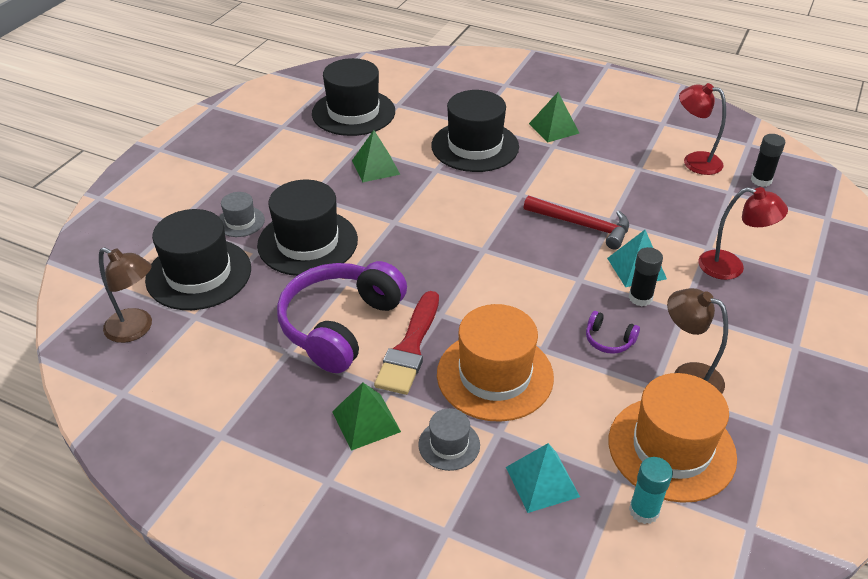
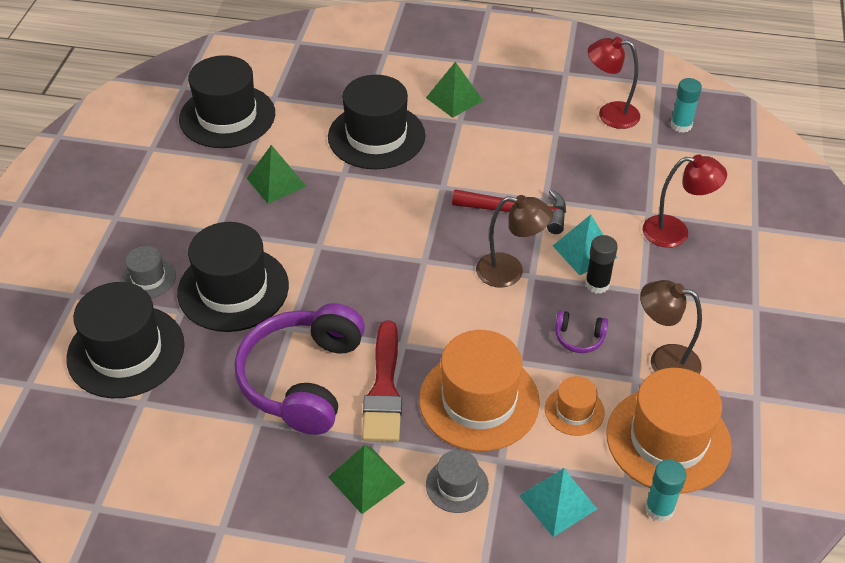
camera: 15 degrees left, 5 degrees up
brown lamp [99,247,152,343] -> brown lamp moved to [476,195,553,288]
black glue stick [751,134,786,187] -> turquoise glue stick [670,78,702,133]
none -> orange hat [545,376,605,436]

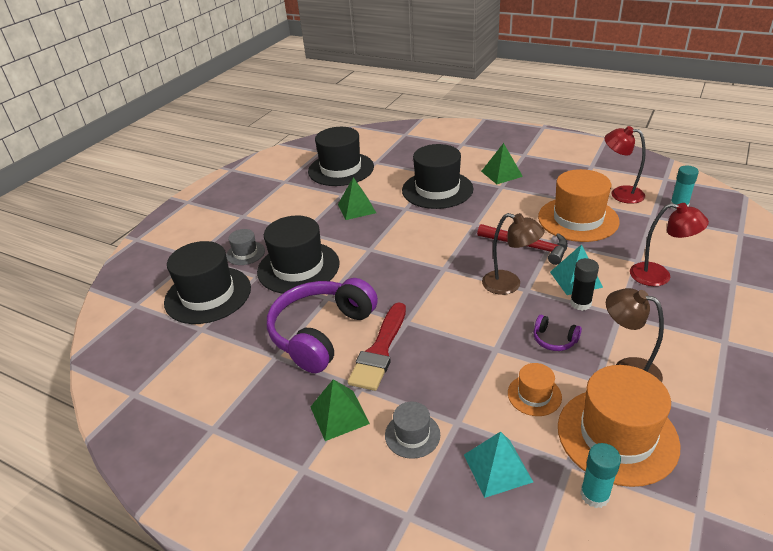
camera: 20 degrees right, 10 degrees down
orange hat [419,330,540,451] -> orange hat moved to [538,169,620,242]

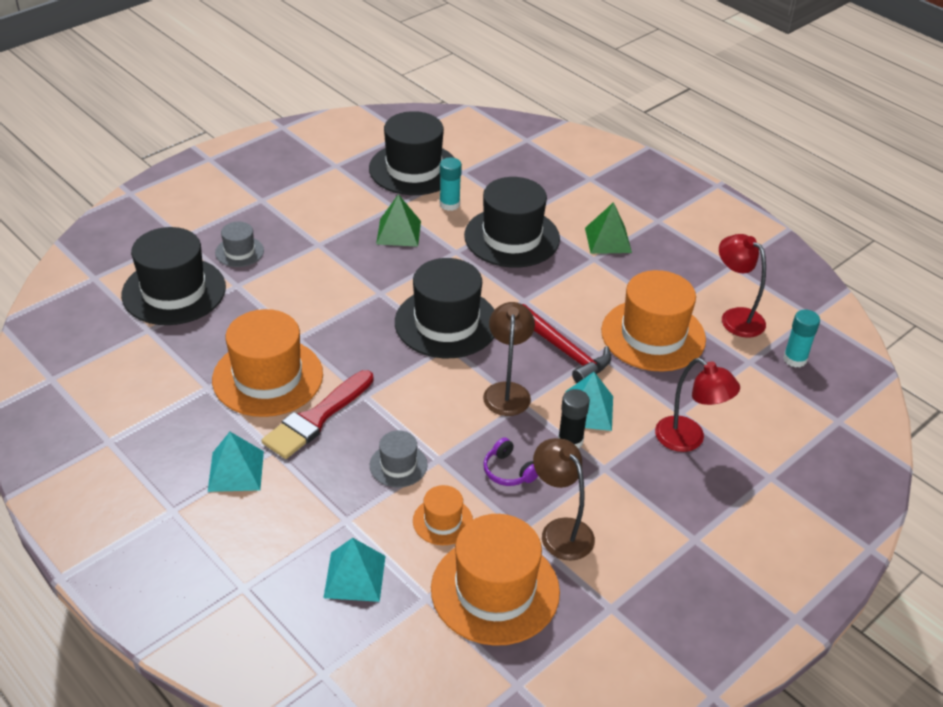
camera: 15 degrees right, 5 degrees up
black hat [257,215,340,294] -> black hat moved to [395,258,494,358]
purple headphones [267,278,378,373] -> orange hat [212,309,323,417]
green pyramid [310,379,370,441] -> turquoise pyramid [208,432,264,492]
grey hat [385,402,440,459] -> grey hat moved to [370,430,428,487]
brown lamp [482,213,545,295] -> brown lamp turned 135 degrees counterclockwise [483,302,535,416]
turquoise glue stick [580,443,621,508] -> turquoise glue stick moved to [439,157,462,211]

